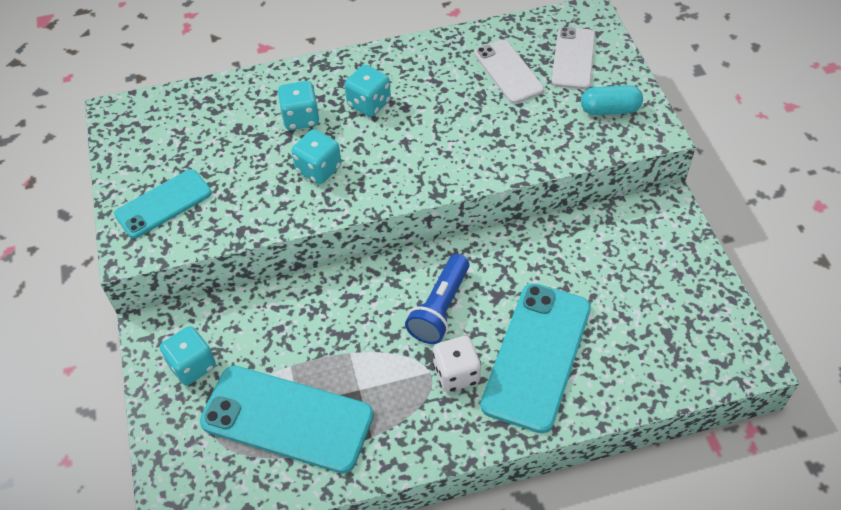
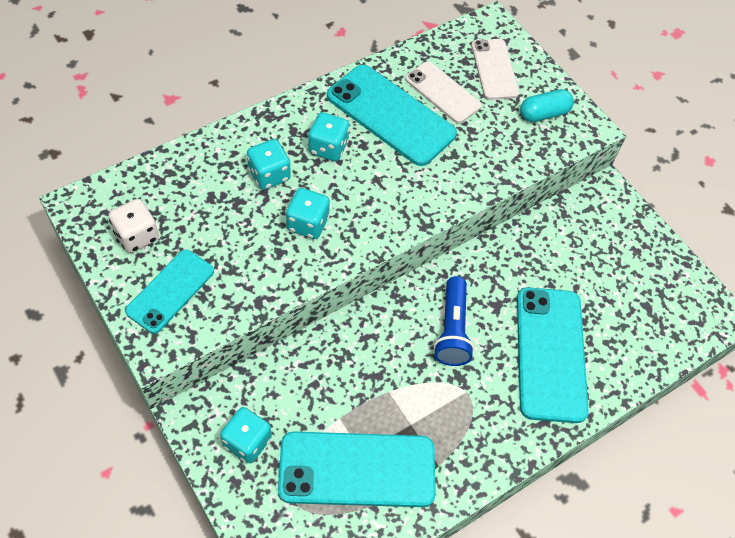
camera: 25 degrees left, 5 degrees up
white dice [432,336,481,392] -> white dice moved to [109,199,159,253]
none -> turquoise phone [327,65,457,166]

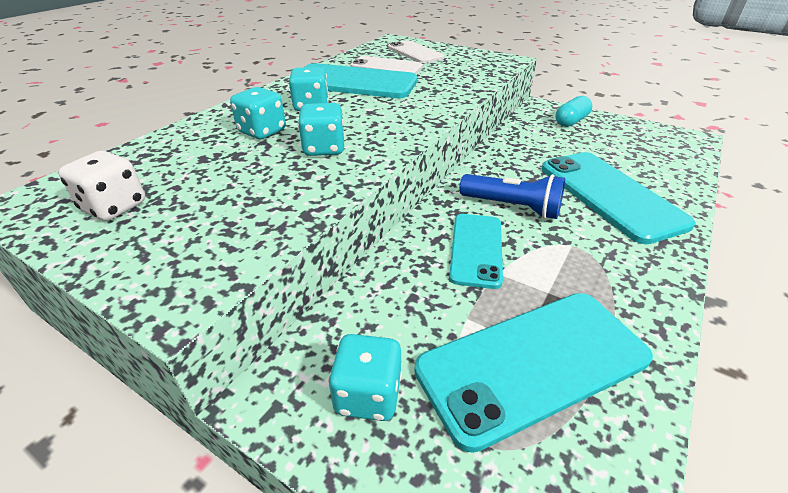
camera: 20 degrees left, 20 degrees down
turquoise phone [125,250,214,334] -> turquoise phone moved to [449,214,503,289]
blue flashlight [434,276,474,366] -> blue flashlight turned 45 degrees counterclockwise [459,174,565,219]
turquoise capsule [520,89,574,122] -> turquoise capsule moved to [556,96,592,127]

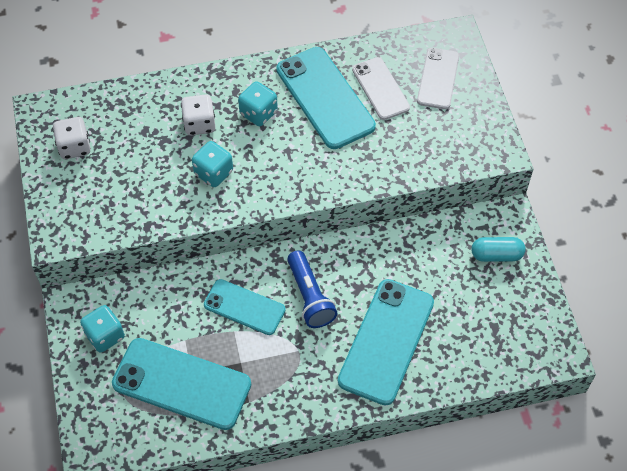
camera: 45 degrees right, 20 degrees up
turquoise dice [230,87,286,139] -> white dice [181,94,215,135]
turquoise phone [449,214,503,289] -> turquoise phone turned 60 degrees clockwise [204,279,286,335]

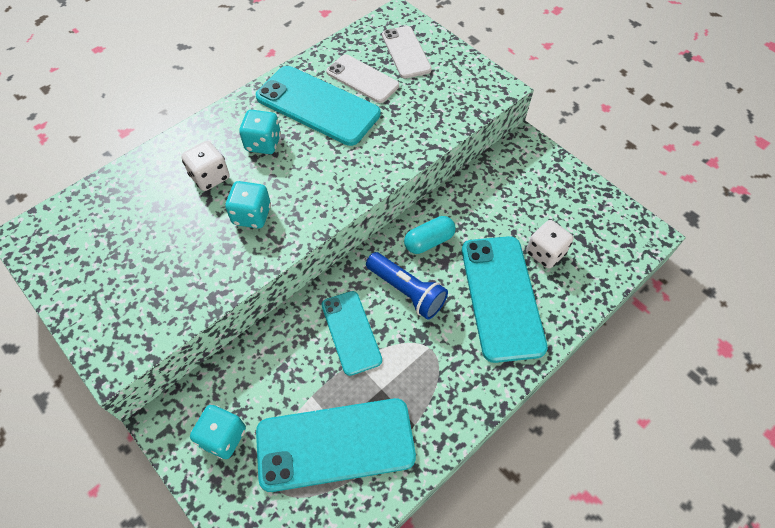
camera: 30 degrees left, 0 degrees up
white dice [52,117,91,159] -> white dice moved to [526,220,574,269]
turquoise phone [204,279,286,335] -> turquoise phone turned 75 degrees clockwise [321,291,382,376]
turquoise capsule [471,237,526,262] -> turquoise capsule moved to [404,216,456,254]

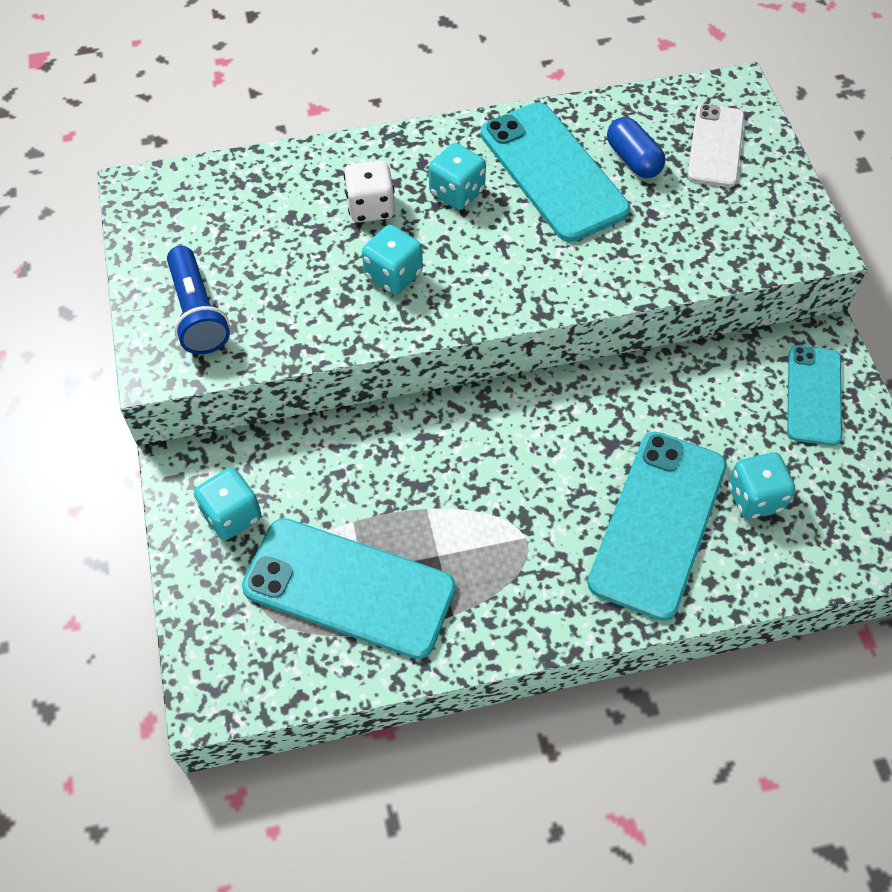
camera: 30 degrees right, 0 degrees up
turquoise phone [321,291,382,376] -> turquoise phone moved to [787,345,842,446]
white phone [326,54,399,103] -> blue capsule [607,117,665,178]
blue flashlight [366,252,448,320] -> blue flashlight moved to [167,246,230,354]
turquoise capsule [404,216,456,254] -> none
white dice [526,220,574,269] -> turquoise dice [728,452,796,519]

